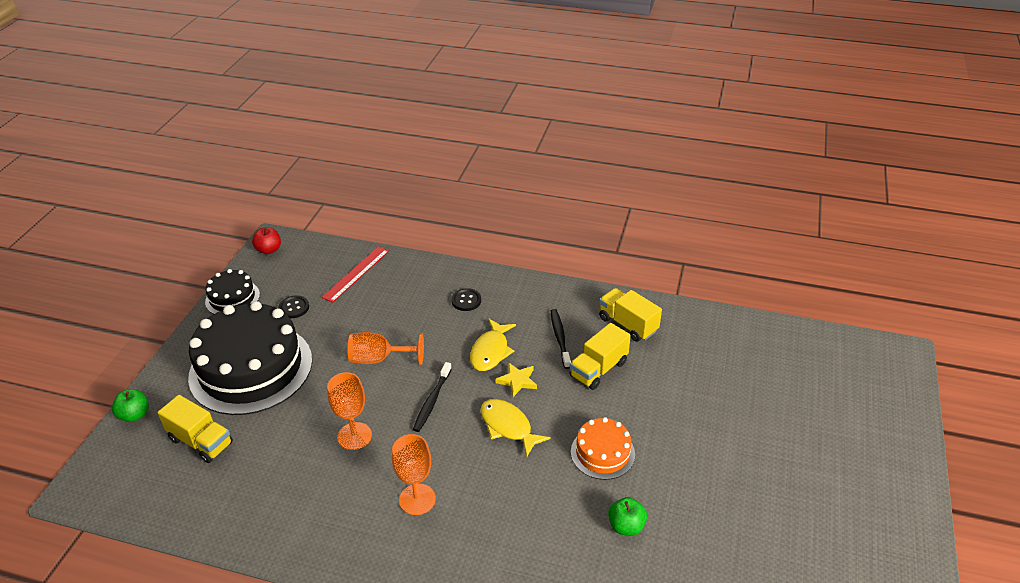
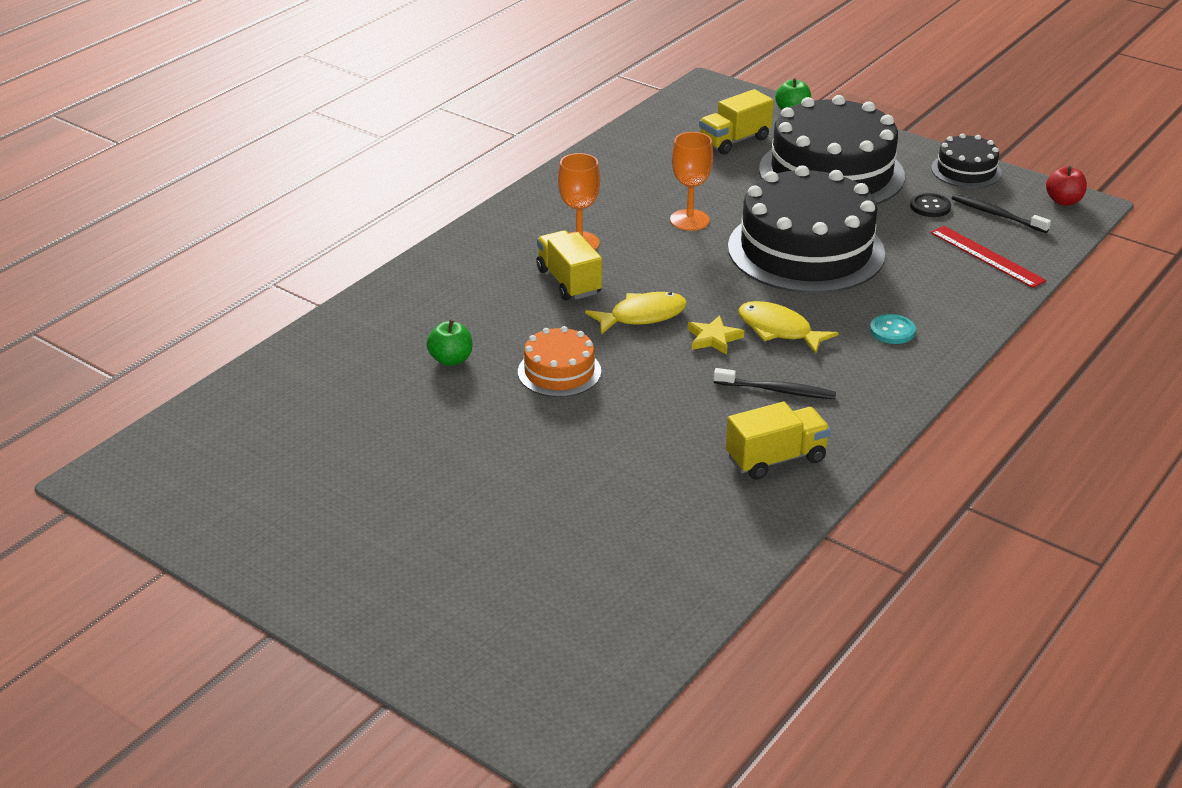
camera: 110 degrees right, 5 degrees down
orange goblet [348,332,424,365] -> black cake [728,165,885,293]
black toothbrush [413,362,452,432] -> black toothbrush moved to [952,194,1051,233]
black button [451,288,481,311] -> turquoise button [870,314,916,344]
yellow truck [570,323,631,390] -> yellow truck moved to [536,230,602,300]

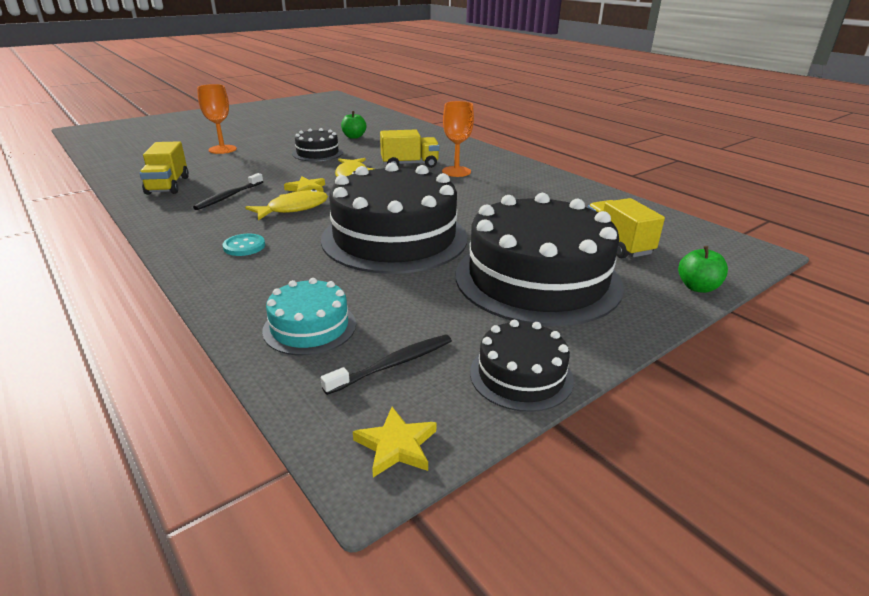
camera: 105 degrees right, 5 degrees down
orange cake [518,326,601,397] -> black cake [292,128,343,161]
orange goblet [670,132,713,231] -> orange goblet moved to [197,84,237,154]
black button [910,193,951,217] -> none
red ruler [930,226,1047,288] -> turquoise cake [262,278,356,355]
red apple [1046,166,1087,205] -> yellow star [353,407,437,477]

